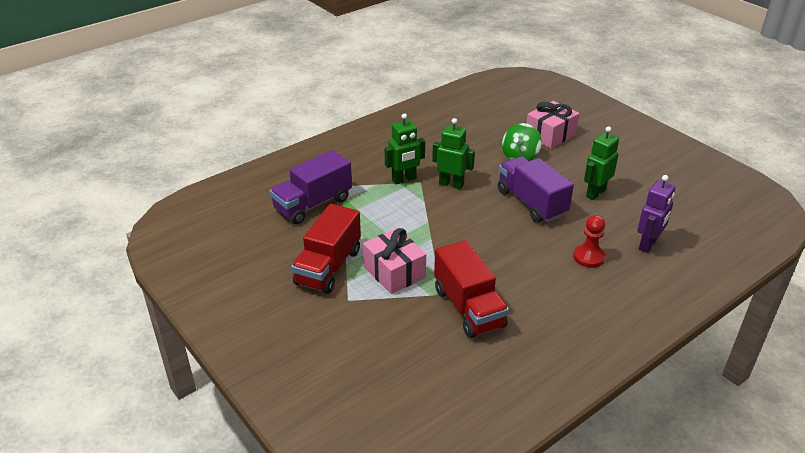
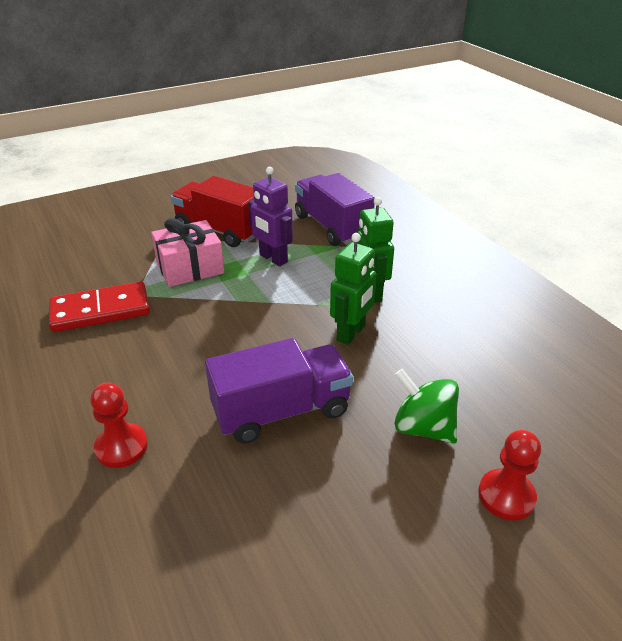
camera: 100 degrees right, 0 degrees up
red truck [434,240,509,338] -> red domino [49,282,150,332]
pink gift [527,101,579,149] -> red pawn [478,430,541,520]
green robot [584,126,619,200] -> none
purple robot [637,175,675,253] -> purple robot moved to [248,167,293,266]

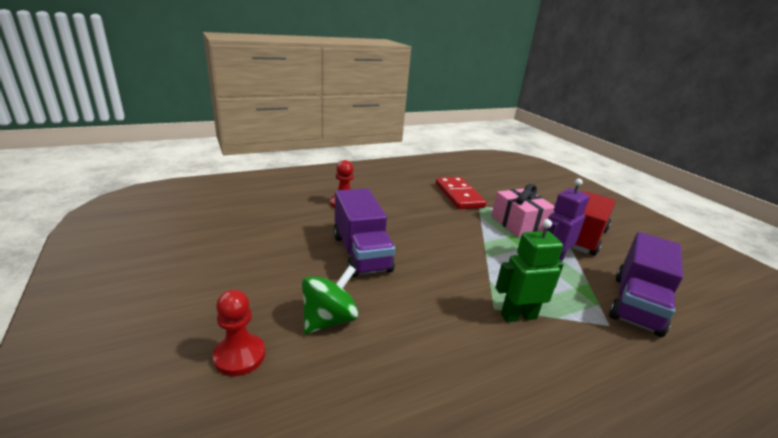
camera: 90 degrees right, 10 degrees down
purple truck [295,173,375,246] -> purple truck turned 150 degrees clockwise [609,232,683,337]
green robot [330,233,376,345] -> none

